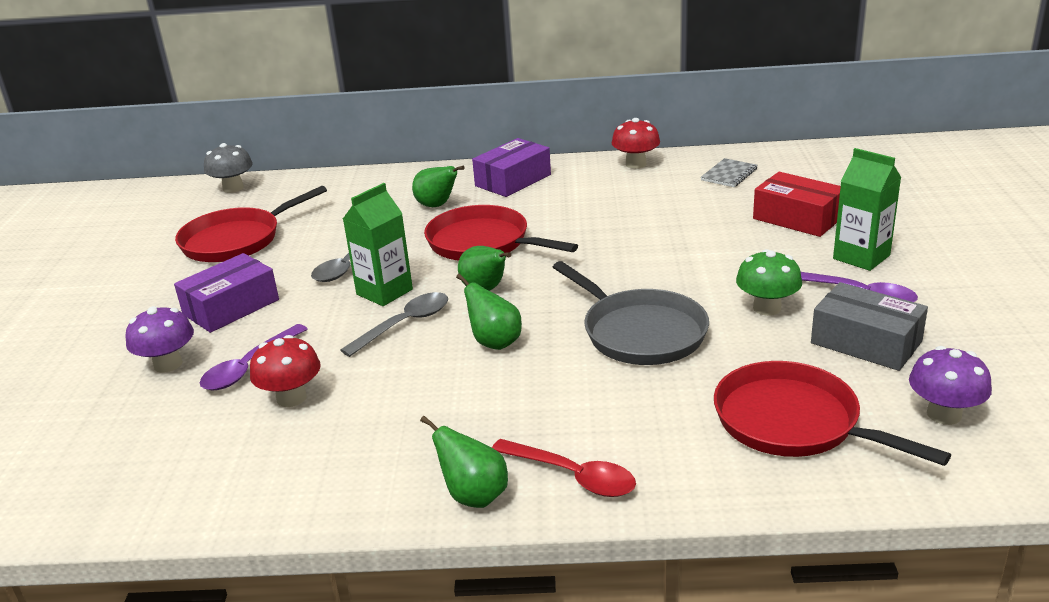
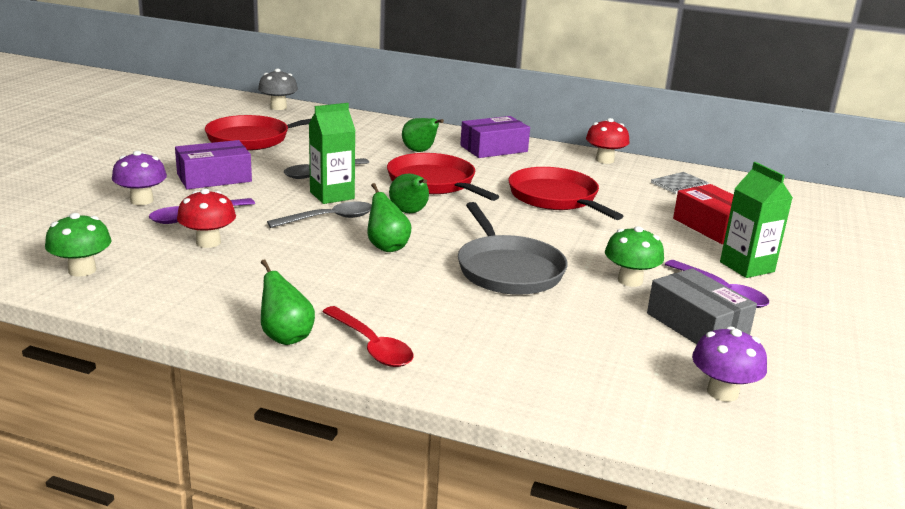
camera: 15 degrees right, 5 degrees down
red pan [714,361,951,466] -> red pan moved to [508,167,623,220]
none -> green mushroom [45,213,112,277]

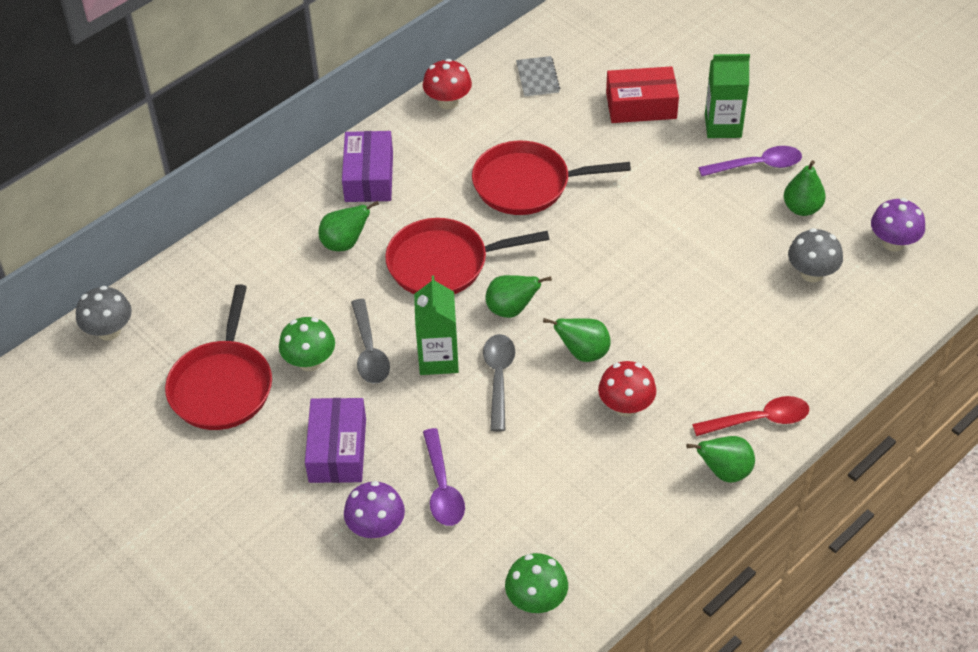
camera: 60 degrees left, 25 degrees up
red mushroom [177,189,236,248] -> red mushroom moved to [598,361,656,417]
grey pan [458,202,568,295] -> none
green mushroom [605,226,664,287] -> green mushroom moved to [279,317,335,371]
grey box [647,268,757,344] -> green pear [784,160,826,216]
none -> grey mushroom [788,228,843,282]

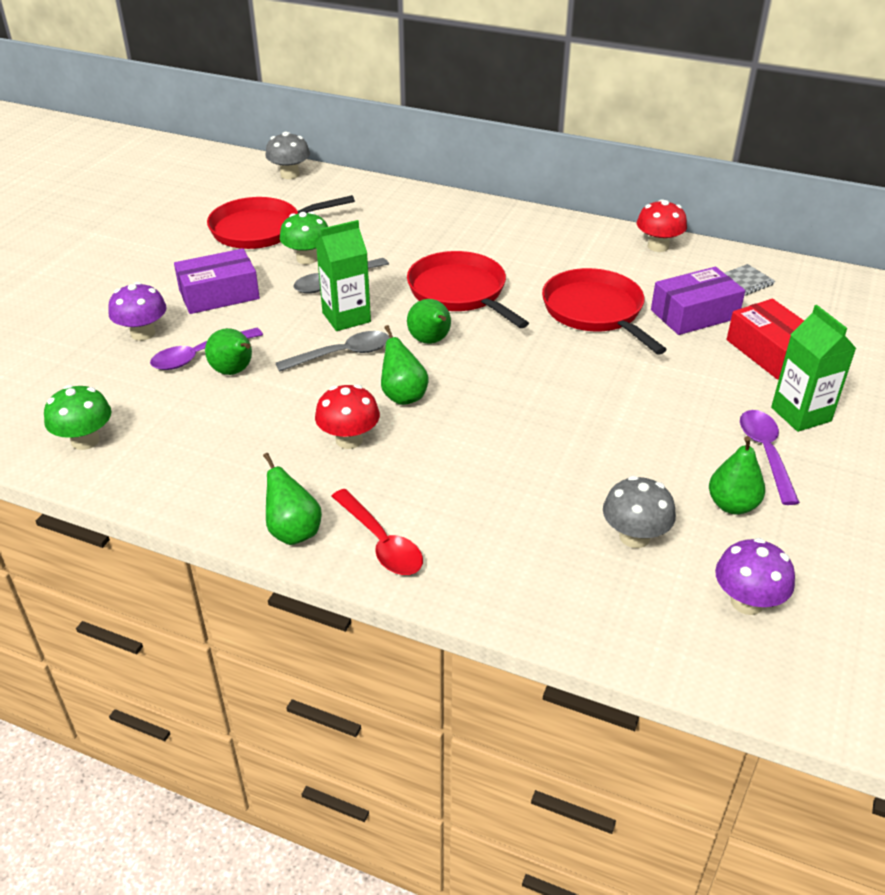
camera: 65 degrees right, 10 degrees down
green pear [319,201,379,251] -> green pear moved to [205,328,252,375]
purple box [342,131,393,202] -> purple box moved to [651,267,745,335]
purple spoon [699,146,802,176] -> purple spoon turned 150 degrees counterclockwise [740,410,800,505]

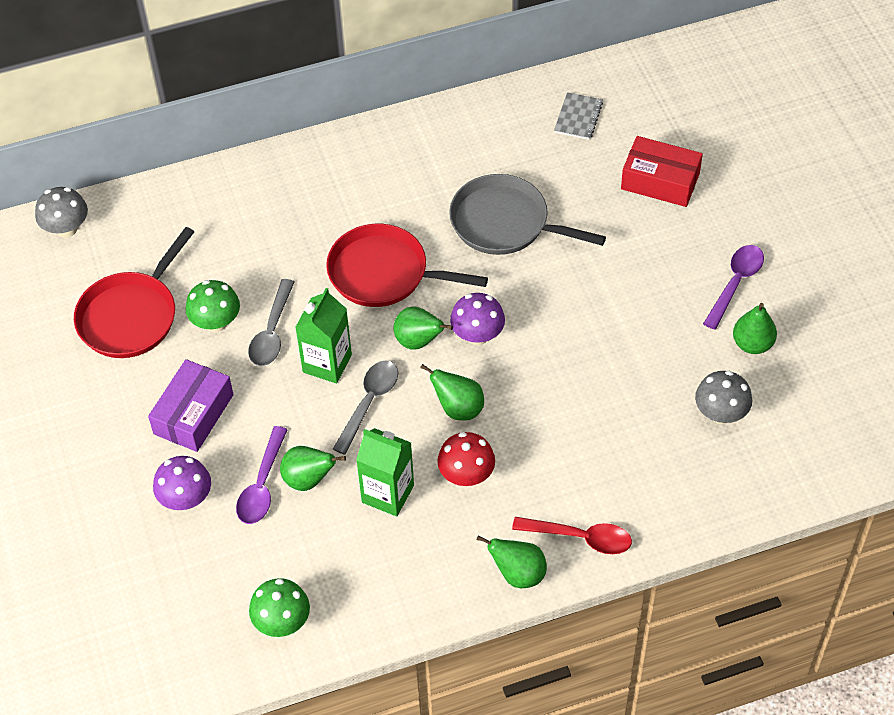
camera: 40 degrees left, 15 degrees up
red pan [542,268,667,355] -> grey pan [449,174,606,255]
red mushroom [637,199,687,252] -> none
purple box [651,267,745,335] -> none
purple mushroom [715,538,795,615] -> purple mushroom moved to [450,293,505,345]
purple spoon [740,410,800,505] -> purple spoon turned 75 degrees clockwise [703,245,764,330]
green carton [771,305,857,432] -> green carton moved to [356,428,414,516]

